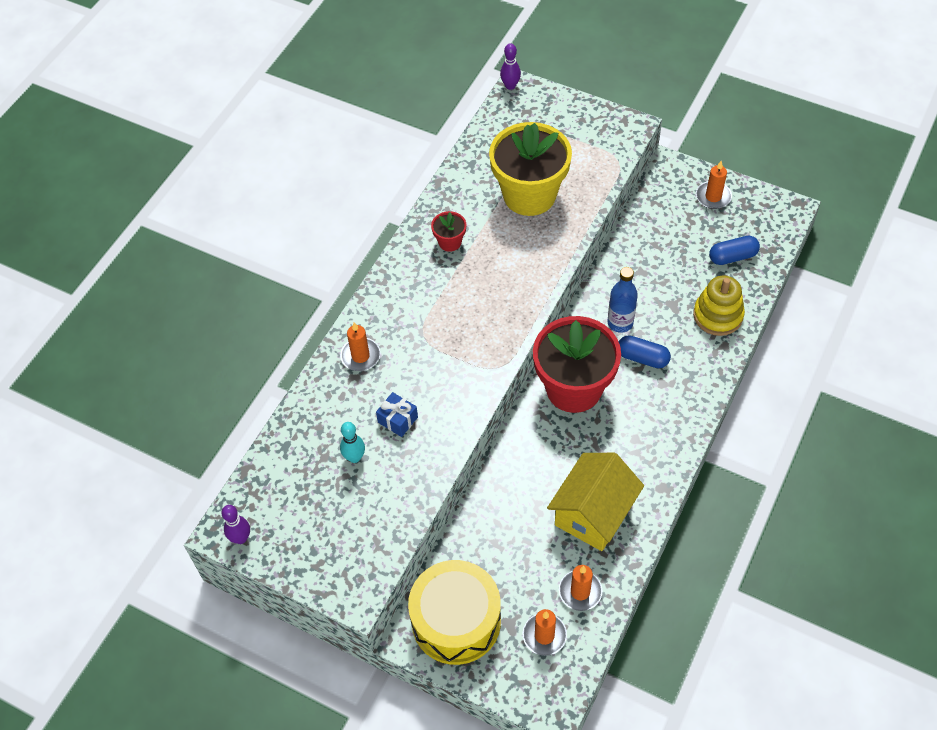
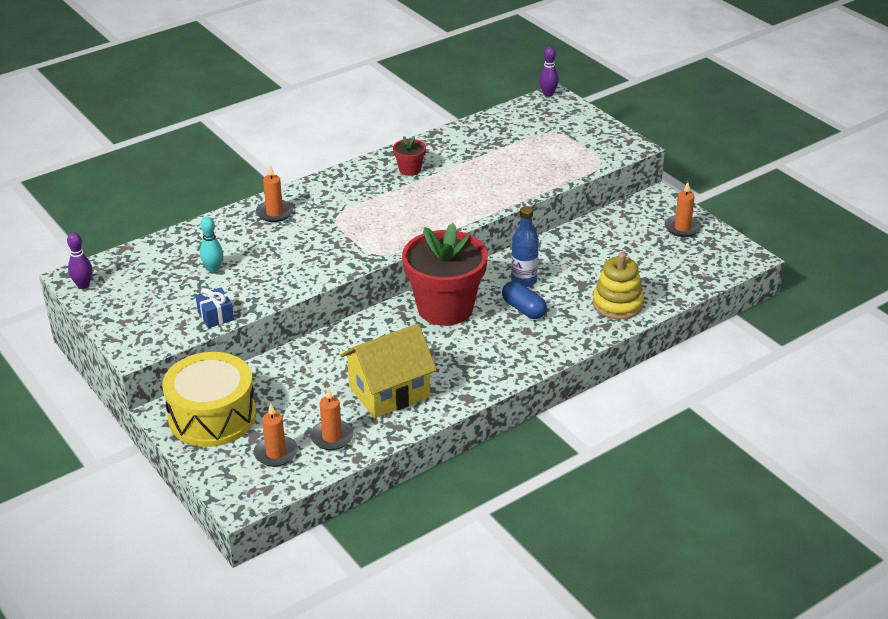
camera: 25 degrees right, 20 degrees down
blue gift [376,392,418,437] -> blue gift moved to [196,288,234,328]
yellow flower pot [489,122,572,216] -> none
blue capsule [709,236,760,265] -> none

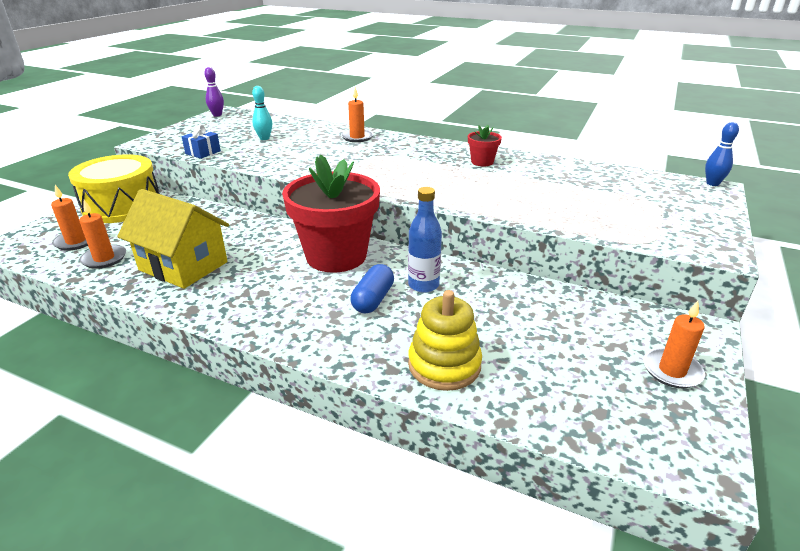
camera: 60 degrees right, 5 degrees down
purple bowling pin [539,47,559,97] -> blue bowling pin [705,122,739,186]

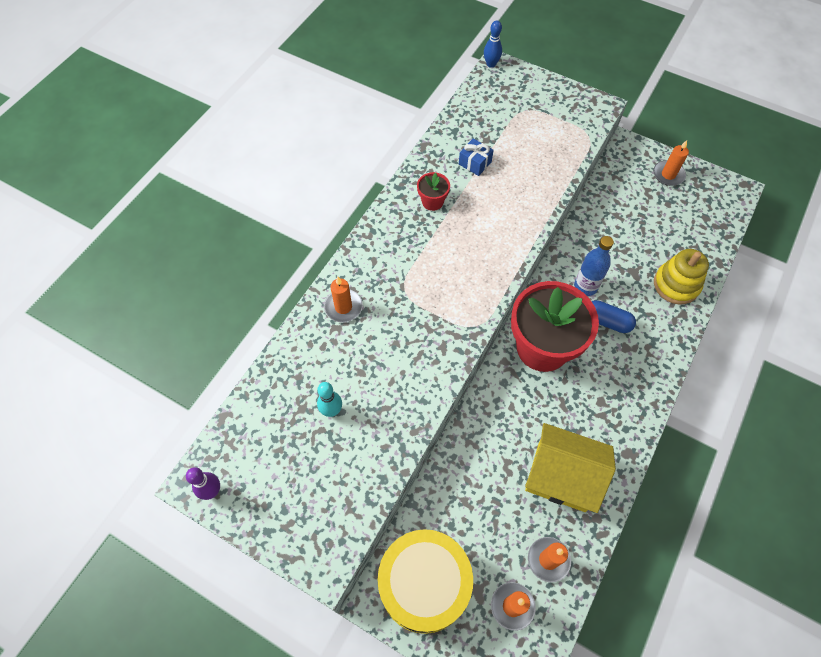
camera: 85 degrees left, 30 degrees up
yellow house [117,189,229,289] -> yellow house turned 75 degrees clockwise [525,423,616,513]
blue gift [182,125,221,159] -> blue gift moved to [459,138,494,176]

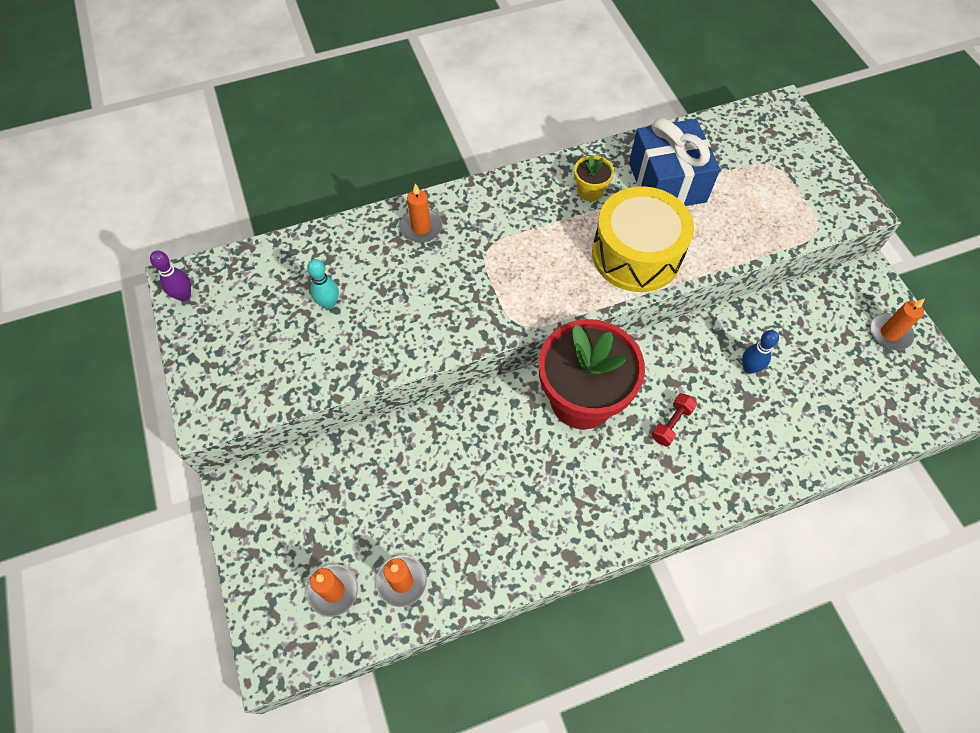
camera: 40 degrees right, 0 degrees up
yellow drum [377,529,473,634] -> yellow drum moved to [592,186,694,292]
red flower pot [417,172,450,211] -> yellow flower pot [574,155,614,201]
blue gift [459,138,494,176] -> blue gift [629,118,720,206], size x2.19
blue bowling pin [484,20,502,68] -> blue bowling pin moved to [742,330,779,374]
yellow house [525,423,616,513] -> none
blue bottle [574,236,614,296] -> none
blue capsule [591,300,636,333] -> red dumbbell [652,393,697,447]
yellow stacking toy [654,249,709,304] -> none

